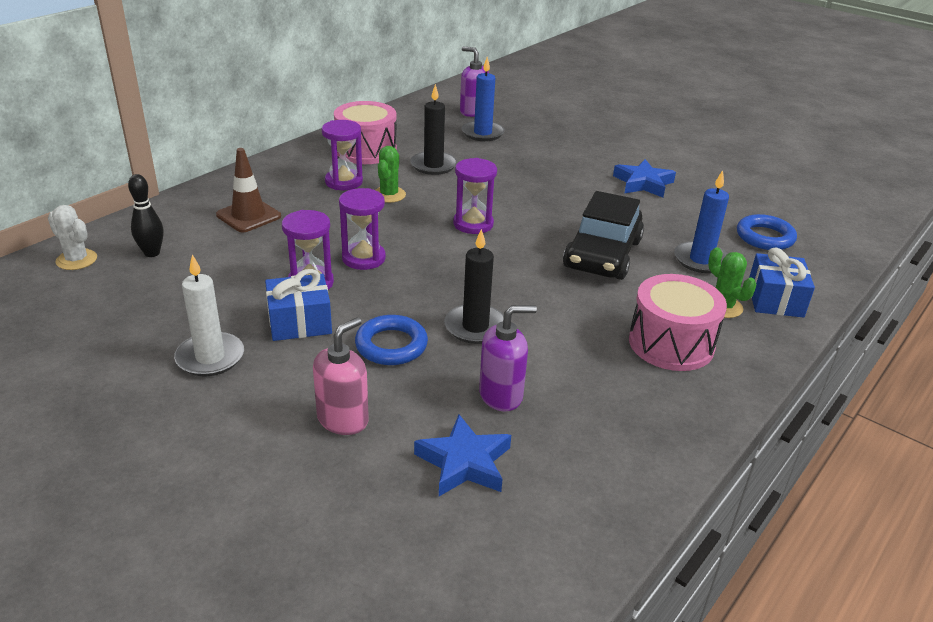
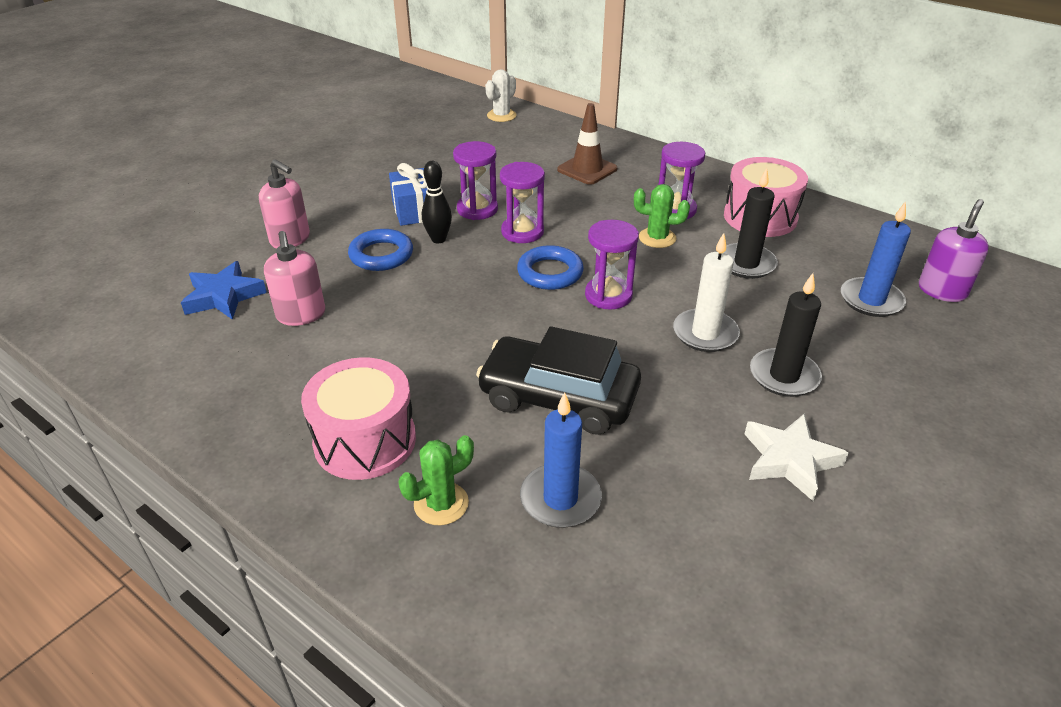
camera: 90 degrees right, 5 degrees up
black bowling pin [128,174,164,257] -> black bowling pin moved to [422,161,452,243]
white candle [174,255,244,376] -> white candle moved to [673,233,740,352]
black candle [444,229,504,344] -> black candle moved to [750,273,822,397]
purple soap dispenser [479,305,537,411] -> pink soap dispenser [264,231,325,326]
blue star [613,159,676,197] -> white star [745,414,849,501]
blue ring [737,214,797,250] -> blue ring moved to [517,245,584,290]
blue gift [749,248,815,318] -> none

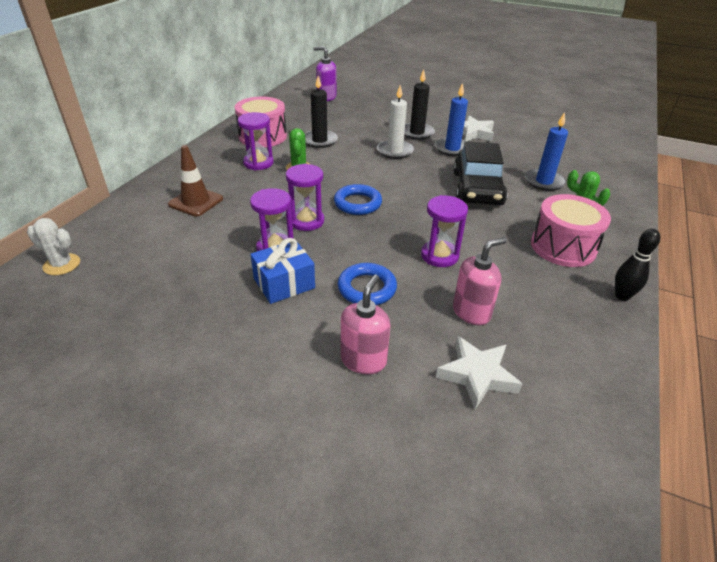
camera: 105 degrees left, 0 degrees up
blue star [181,261,267,320] -> white star [436,336,522,409]
black bowling pin [422,161,452,243] -> black bowling pin moved to [615,229,660,301]
purple hourglass [585,220,639,310] -> purple hourglass moved to [421,195,468,267]
blue candle [841,201,911,317] -> blue candle moved to [435,83,468,156]

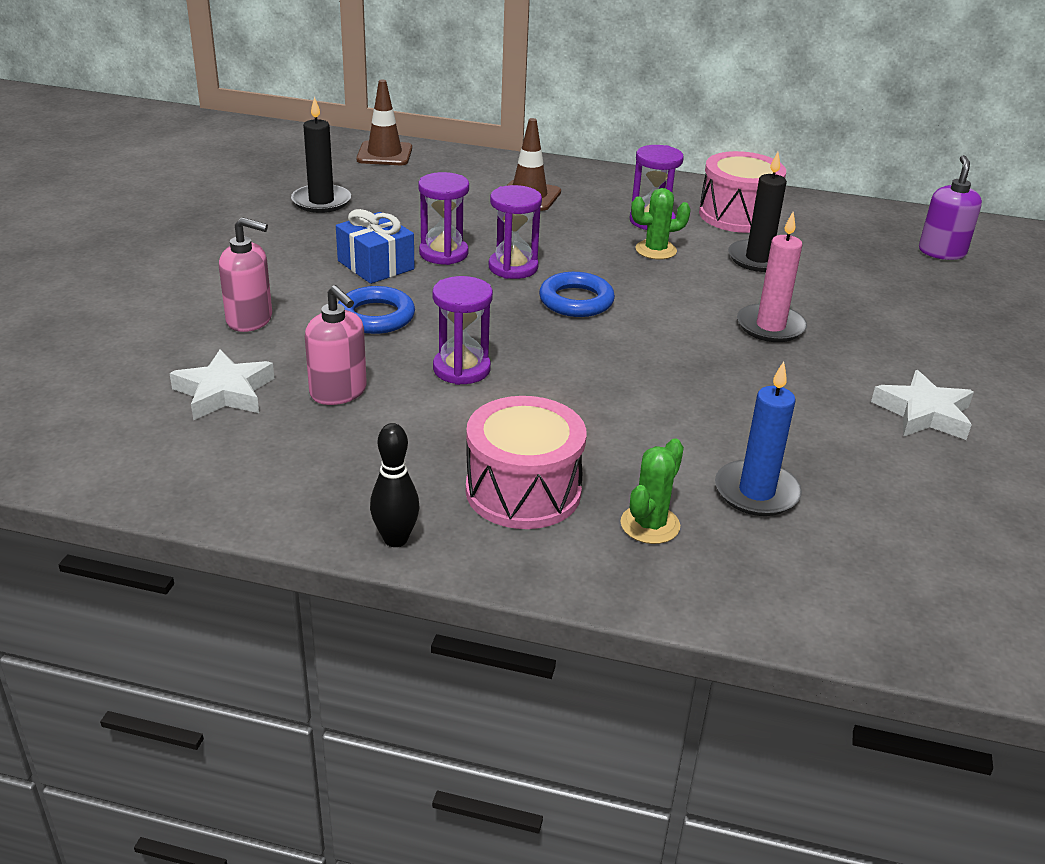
camera: 80 degrees right, 5 degrees down
white cactus [27,218,80,275] -> brown traffic cone [356,79,412,165]
white candle [377,85,414,159] -> pink candle [737,212,807,342]
black candle [404,69,435,140] -> black candle moved to [291,96,351,213]
blue candle [435,83,468,156] -> none
black car [453,141,508,205] -> none

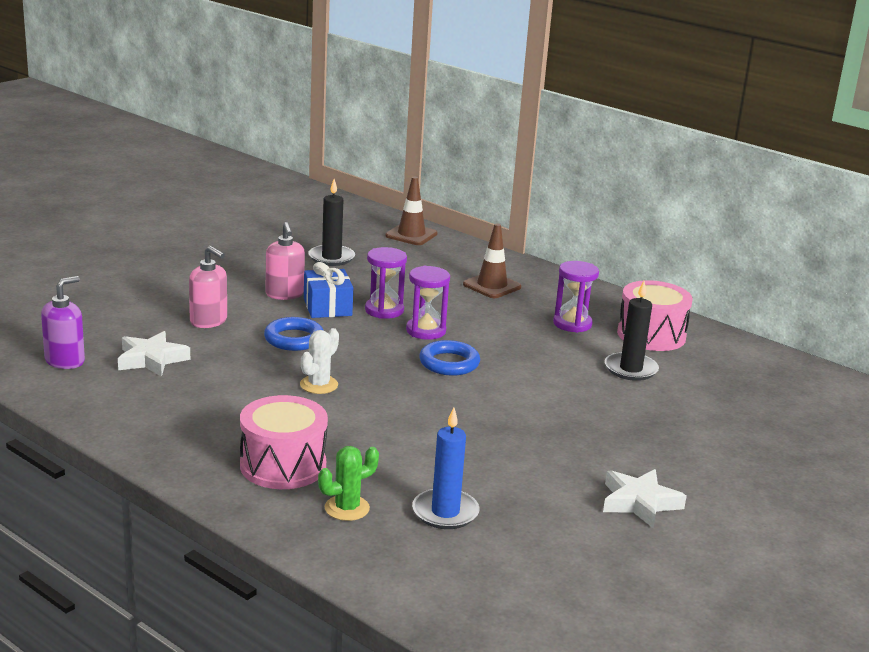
camera: 25 degrees right, 10 degrees down
pink soap dispenser [305,285,367,405] -> pink soap dispenser moved to [266,222,305,300]
black bowling pin [370,423,419,547] -> none
purple hourglass [432,276,493,385] -> white cactus [300,328,339,394]
green cactus [631,188,691,259] -> none
pink candle [737,212,807,342] -> none
purple soap dispenser [919,155,982,260] -> purple soap dispenser moved to [41,276,85,369]

